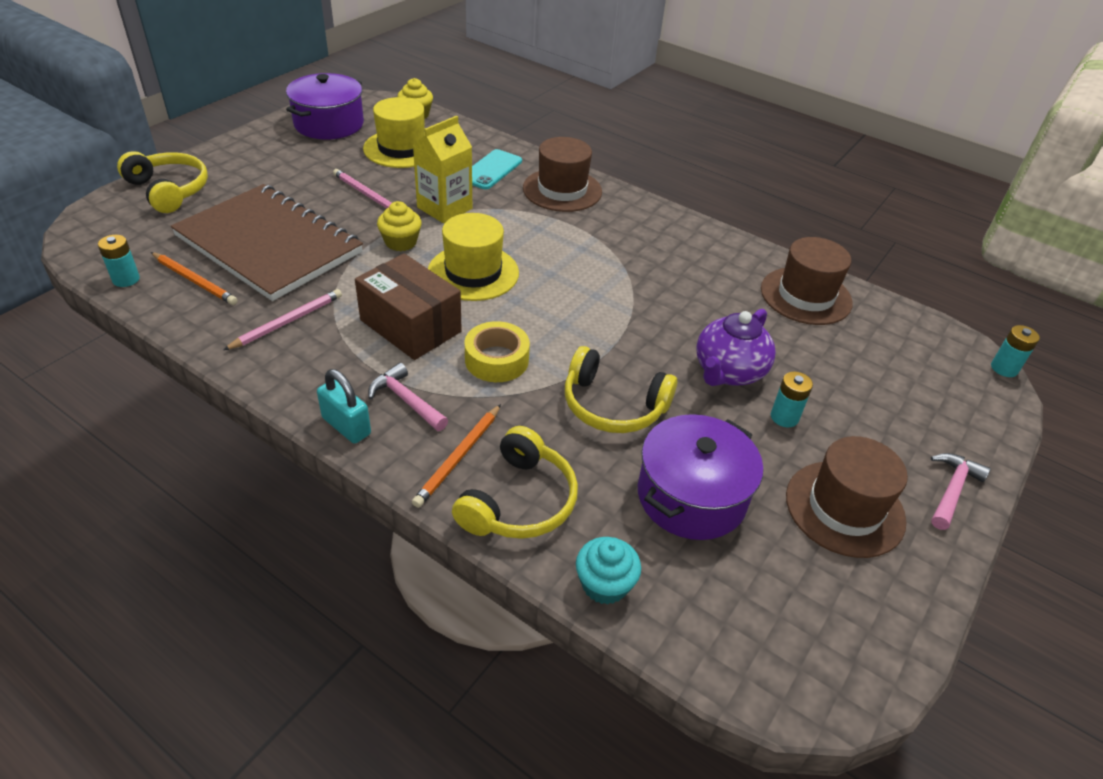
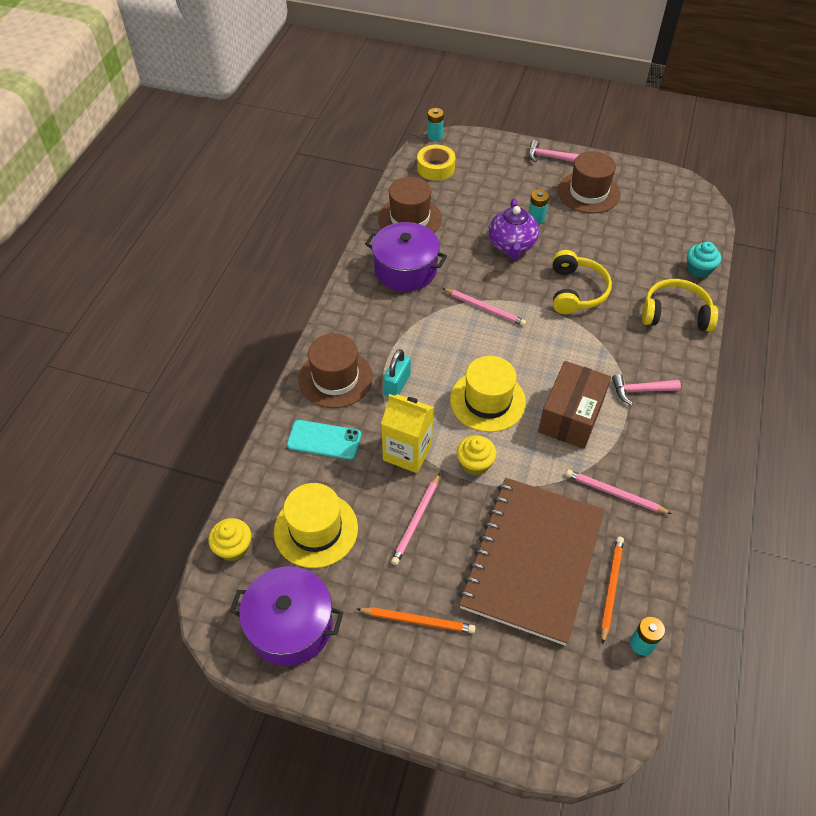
camera: 105 degrees left, 10 degrees up
yellow headphones [117,151,208,213] -> none
turquoise padlock [317,369,371,444] -> turquoise padlock moved to [383,349,411,396]
pink hammer [368,363,448,431] -> pink hammer turned 60 degrees clockwise [612,374,681,405]
orange pencil [412,404,501,508] -> orange pencil moved to [357,607,476,633]
yellow tape [465,321,530,382] -> yellow tape moved to [417,145,455,181]
purple pot [638,414,763,540] -> purple pot moved to [365,222,447,292]
purple teapot [696,309,776,386] -> purple teapot turned 75 degrees clockwise [489,198,539,259]
none -> pink pencil [442,288,526,326]

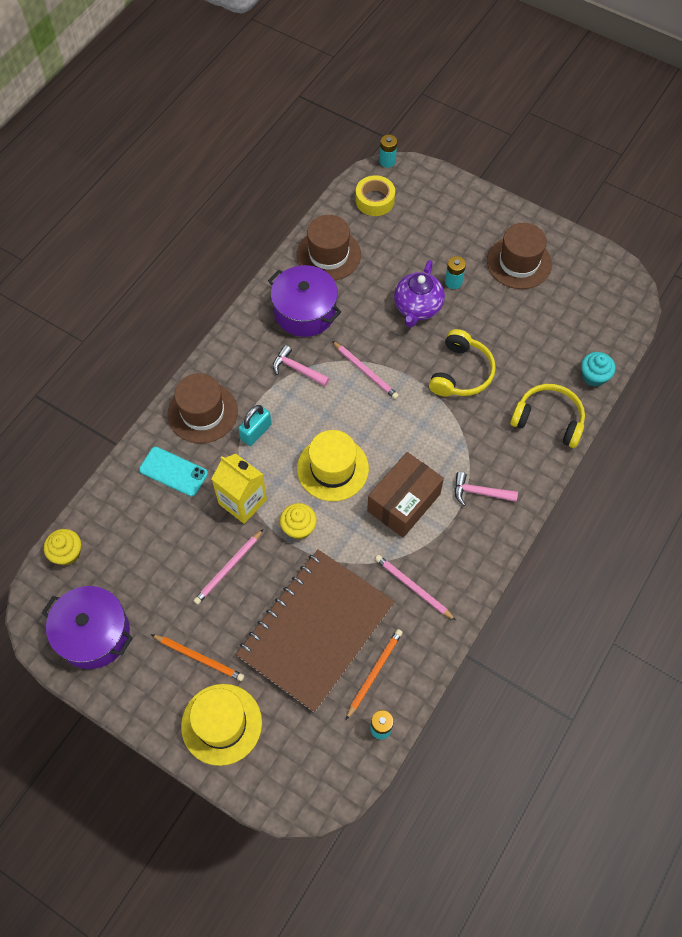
camera: 15 degrees right, 10 degrees up
yellow hat [274,483,358,568] -> yellow hat moved to [181,684,262,766]
pink hammer [528,140,580,162] -> pink hammer moved to [273,345,330,386]

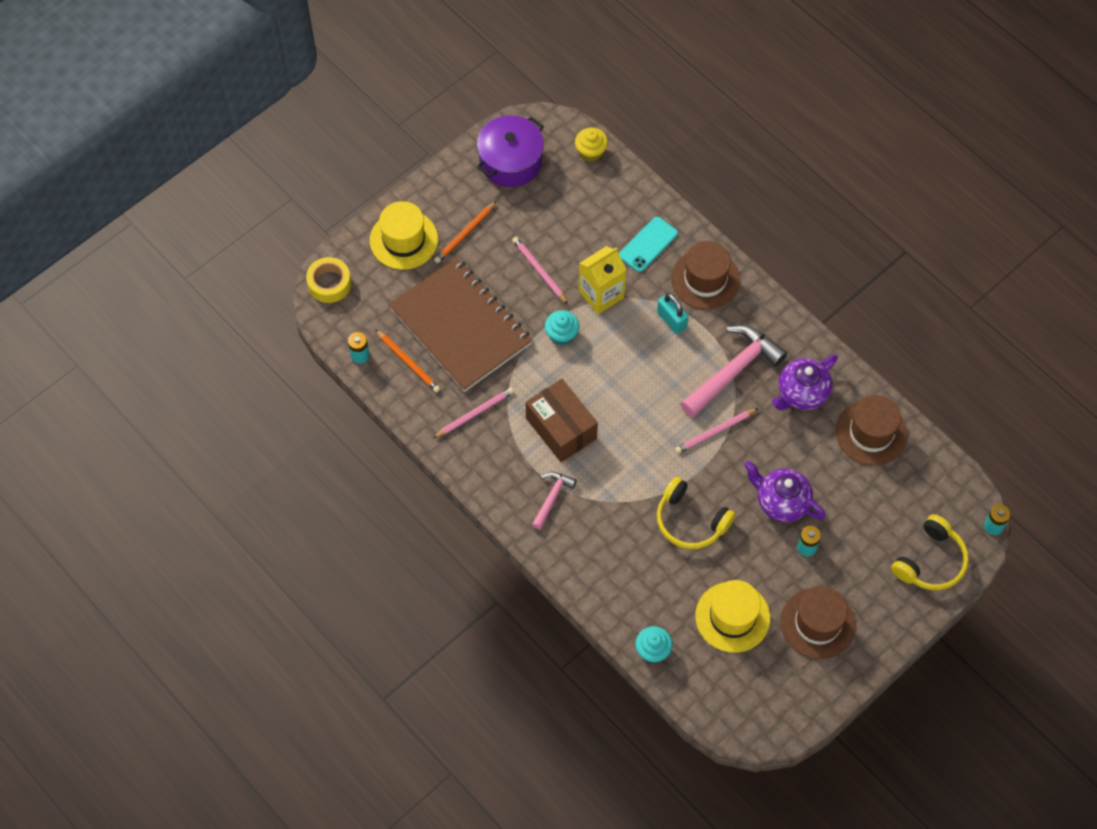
camera: 105 degrees right, 0 degrees up
purple pot [268,265,341,337] -> purple teapot [772,354,838,410]
pink hammer [273,345,330,386] -> pink hammer [680,325,787,417], size x1.91
yellow cupcake [280,503,317,540] -> turquoise cupcake [545,310,579,345]
yellow hat [297,430,369,501] -> yellow hat moved to [695,580,770,653]
yellow tape [356,175,395,216] -> yellow tape moved to [306,257,351,303]
yellow headphones [510,384,585,448] -> yellow headphones moved to [891,514,969,590]

